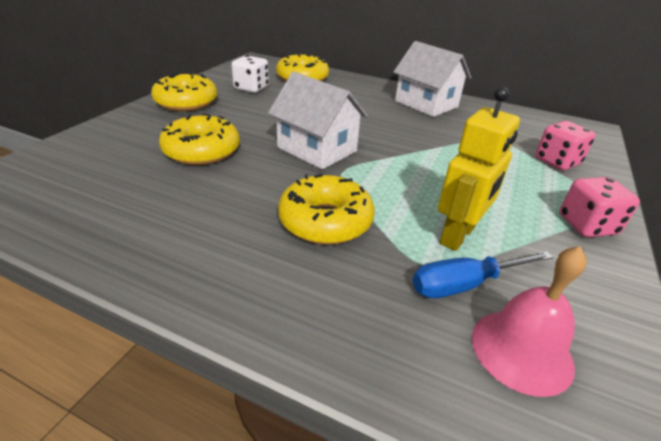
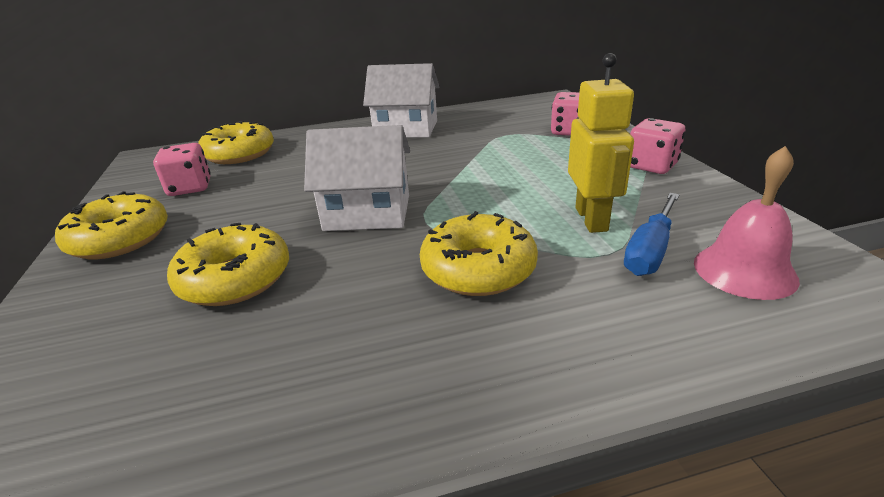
camera: 35 degrees left, 5 degrees down
white dice [231,55,269,93] -> pink dice [153,143,211,196]

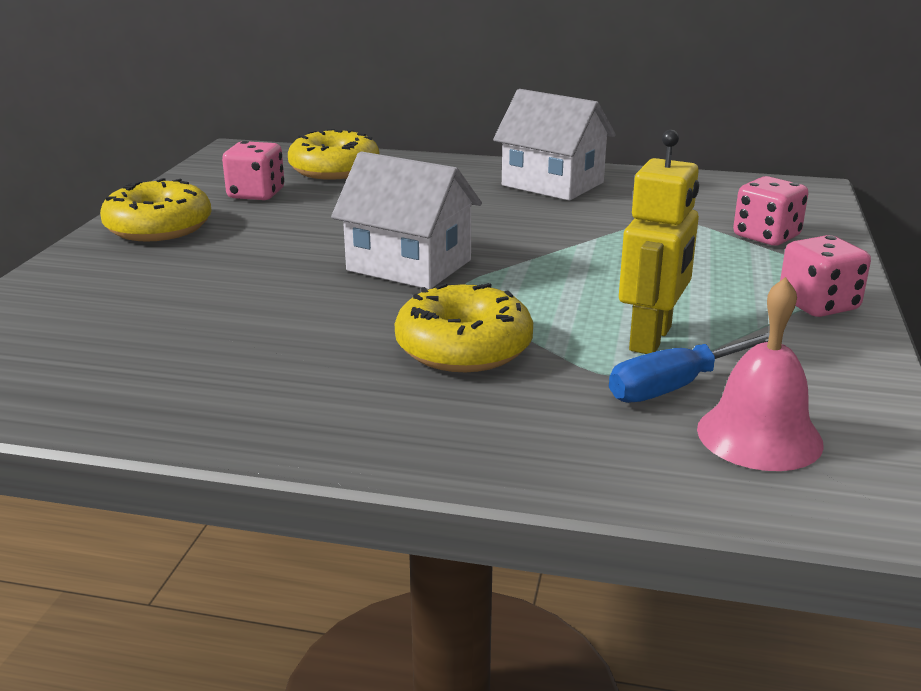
camera: 25 degrees right, 5 degrees down
yellow donut [167,223,289,306] -> none

